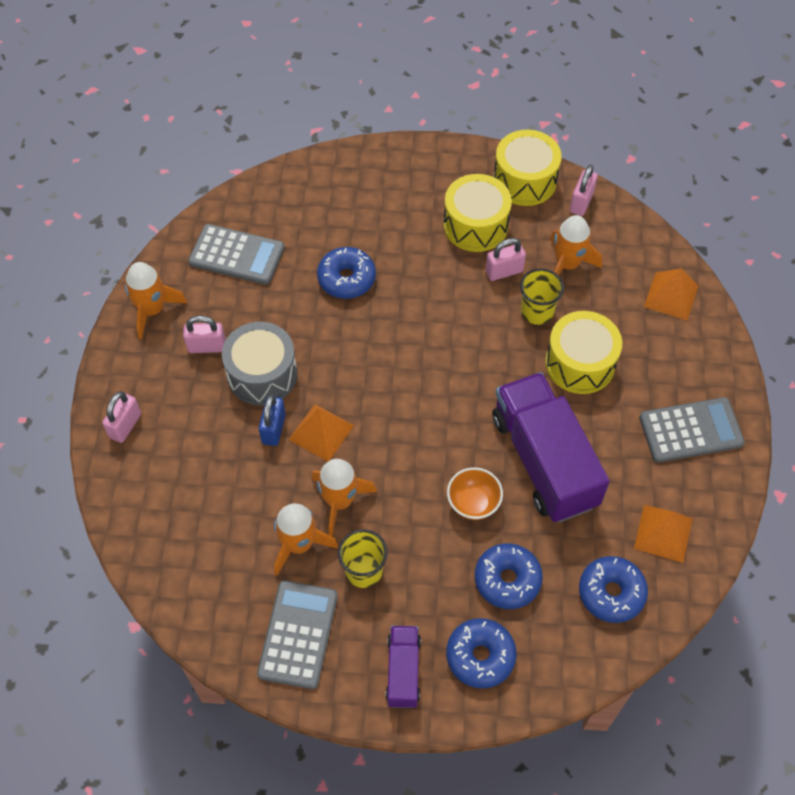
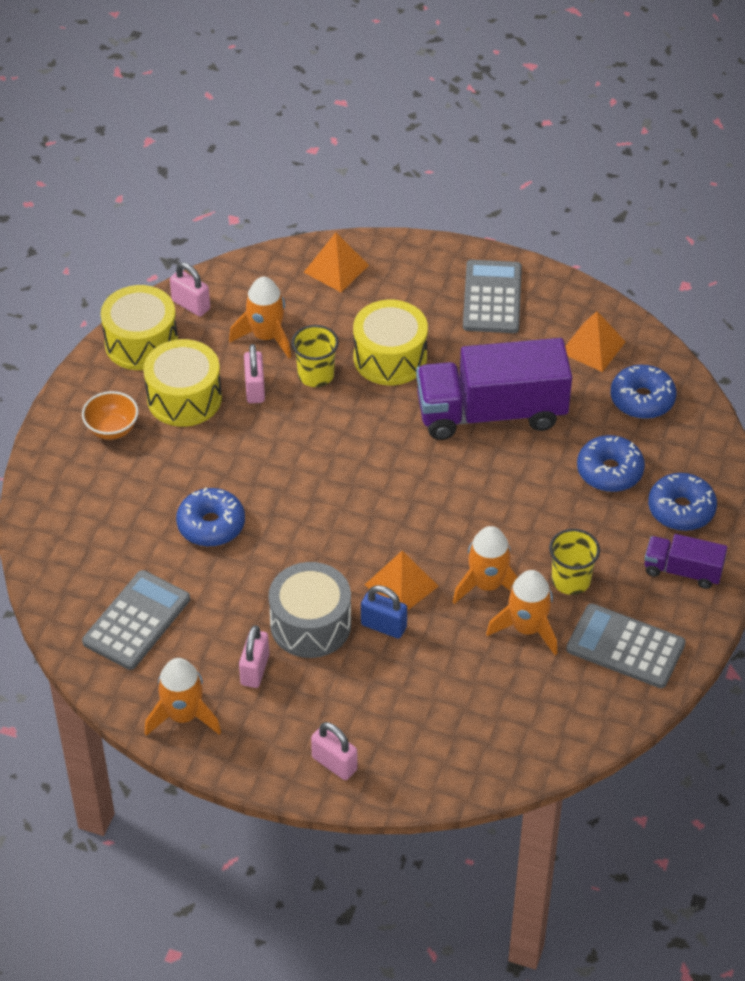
camera: 75 degrees left, 10 degrees down
orange bowl [447,467,503,520] -> orange bowl moved to [82,391,138,440]

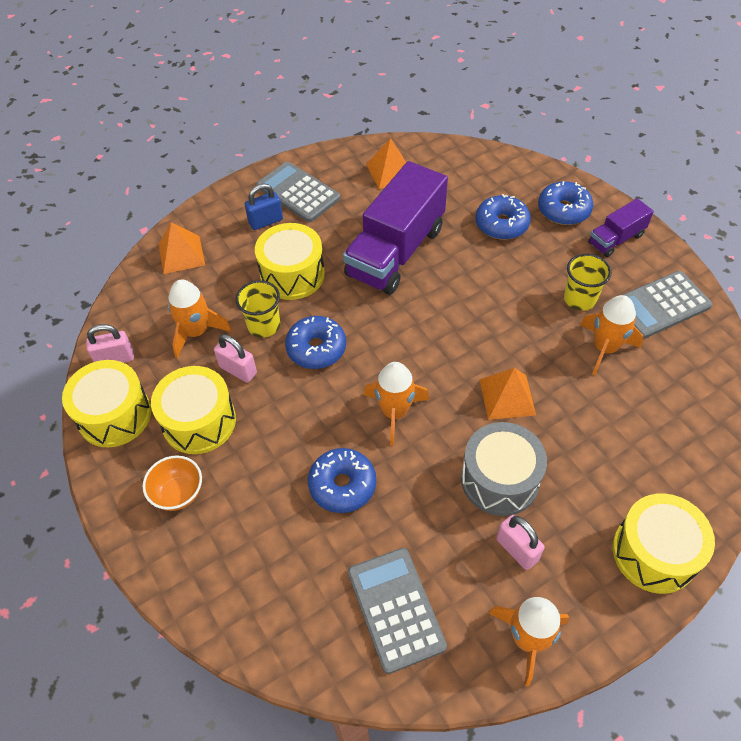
camera: 50 degrees left, 5 degrees up
pink padlock [311,722,358,780] -> yellow drum [613,493,715,594]
blue padlock [361,585,407,639] -> blue padlock moved to [245,184,283,230]
orange rocket [453,526,518,604] -> orange rocket moved to [364,362,429,446]
blue donut [611,365,676,419] -> blue donut moved to [285,316,346,369]

